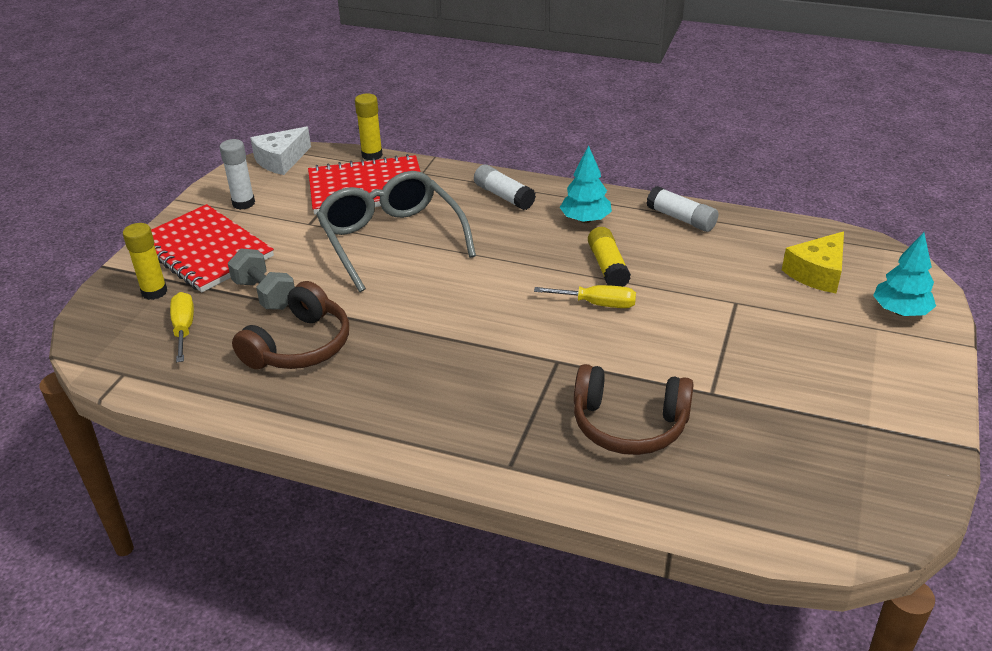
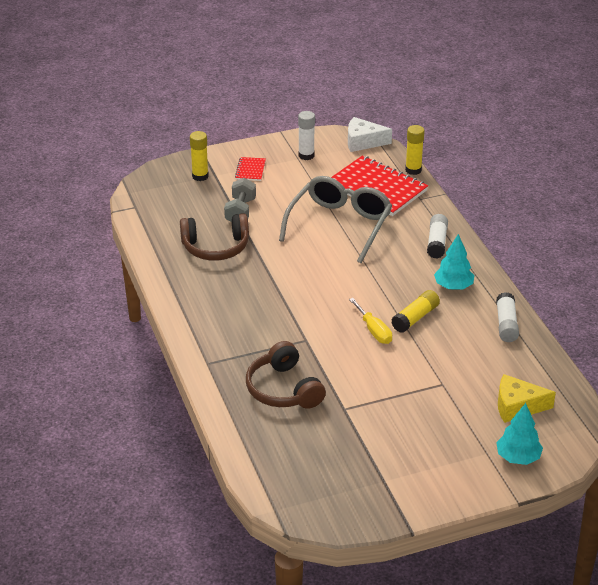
camera: 50 degrees right, 0 degrees up
red notebook [151,204,274,293] -> red notebook [235,157,266,181], size x0.45
yellow screwdriver [170,292,194,362] -> none

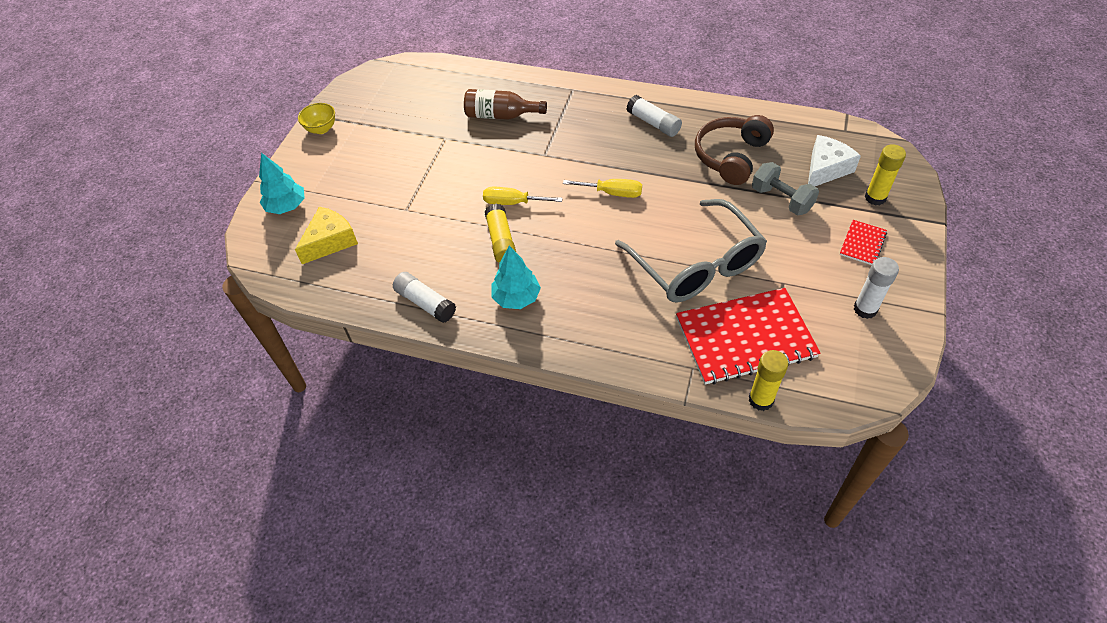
camera: 130 degrees right, 15 degrees up
red notebook [235,157,266,181] -> red notebook turned 75 degrees clockwise [840,220,887,265]
brown headphones [246,341,326,409] -> brown bottle [464,89,547,120]
white cheese [348,117,392,152] -> white cheese moved to [808,135,861,186]
white glue stick [427,214,448,259] -> white glue stick moved to [627,95,682,137]
none -> yellow bowl [298,103,335,134]
none -> yellow screwdriver [563,179,642,198]

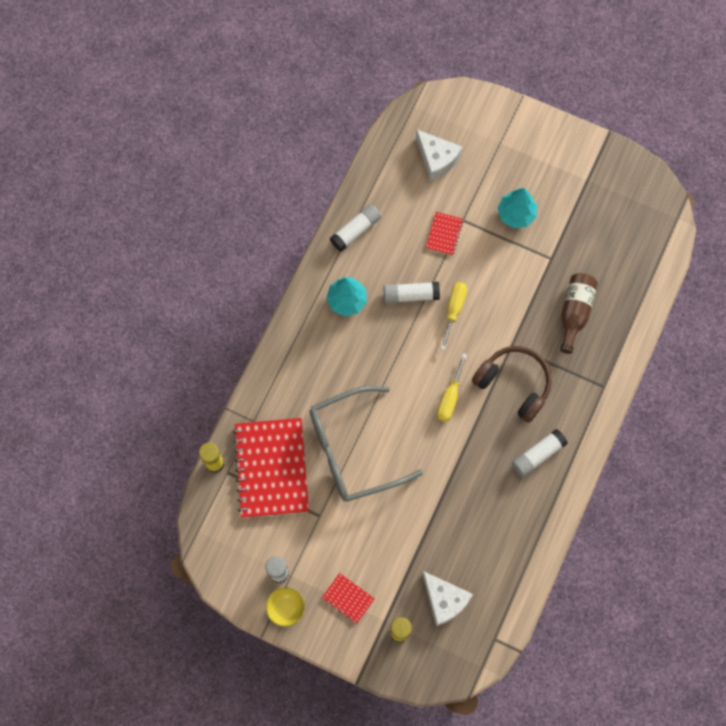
camera: 95 degrees right, 20 degrees up
turquoise tree [259,153,305,214] -> turquoise tree moved to [497,188,537,228]
yellow cheese [295,207,358,264] -> white cheese [416,129,462,181]
yellow bowl [298,103,335,134] -> yellow bowl moved to [266,587,305,627]
yellow glue stick [485,204,516,263] -> white glue stick [384,282,440,304]
brown headphones [695,115,774,185] -> brown headphones moved to [472,346,552,423]
grey dumbbell [752,162,819,215] -> none
none -> red notebook [425,212,464,256]

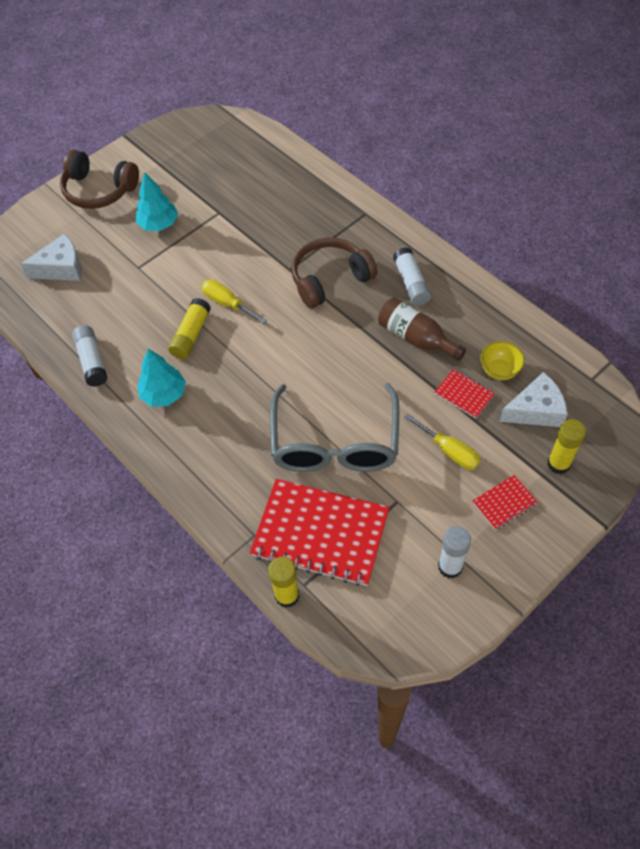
camera: 65 degrees left, 15 degrees down
yellow bowl [266,587,305,627] -> yellow bowl moved to [480,341,525,380]
white glue stick [384,282,440,304] -> yellow glue stick [168,298,211,359]
red notebook [425,212,464,256] -> red notebook moved to [434,369,495,418]
yellow screwdriver [437,353,467,422] -> yellow screwdriver moved to [404,413,481,470]
brown bottle [560,273,598,354] -> brown bottle moved to [378,298,466,361]
none -> brown headphones [60,150,139,209]

